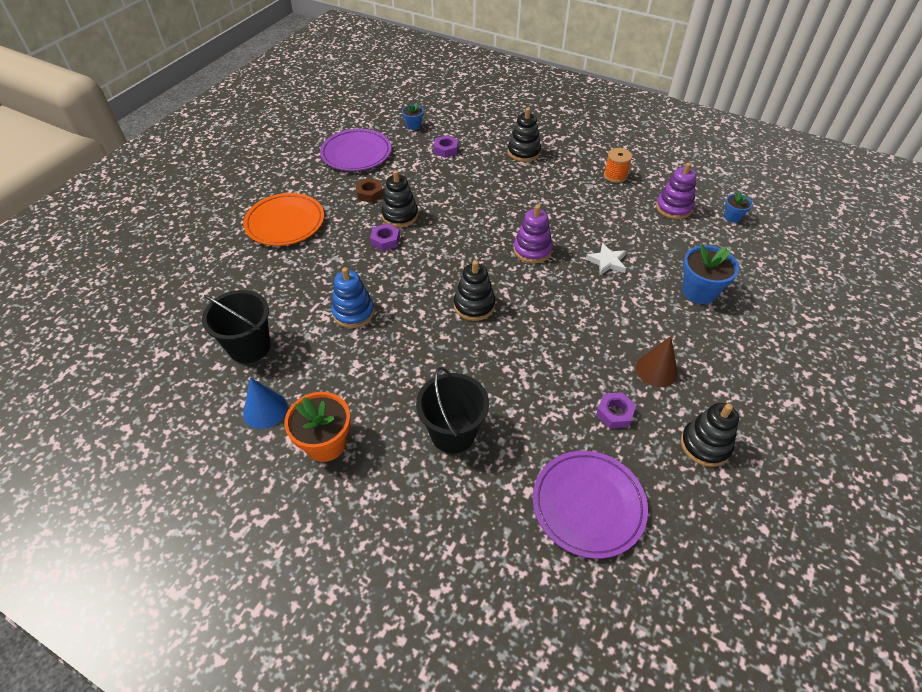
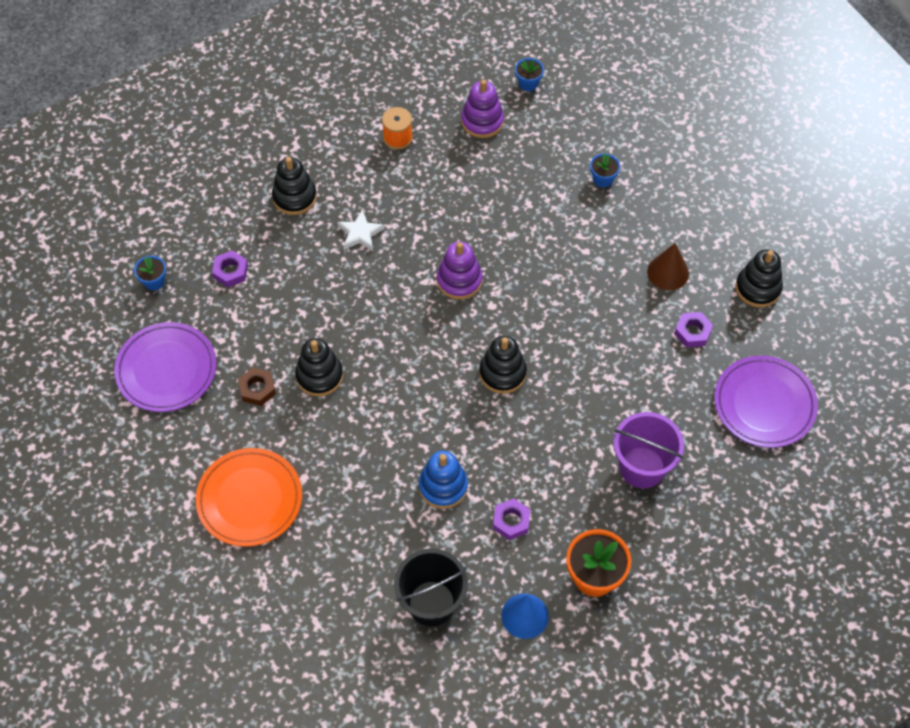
camera: 60 degrees left, 10 degrees up
purple nut [370,223,400,251] -> purple nut moved to [493,498,530,540]
black bucket [416,367,489,453] -> purple bucket [613,412,684,489]
white star [586,243,626,275] -> white star moved to [337,209,385,251]
blue flower pot [682,245,739,304] -> blue flower pot [590,154,620,188], size x0.55

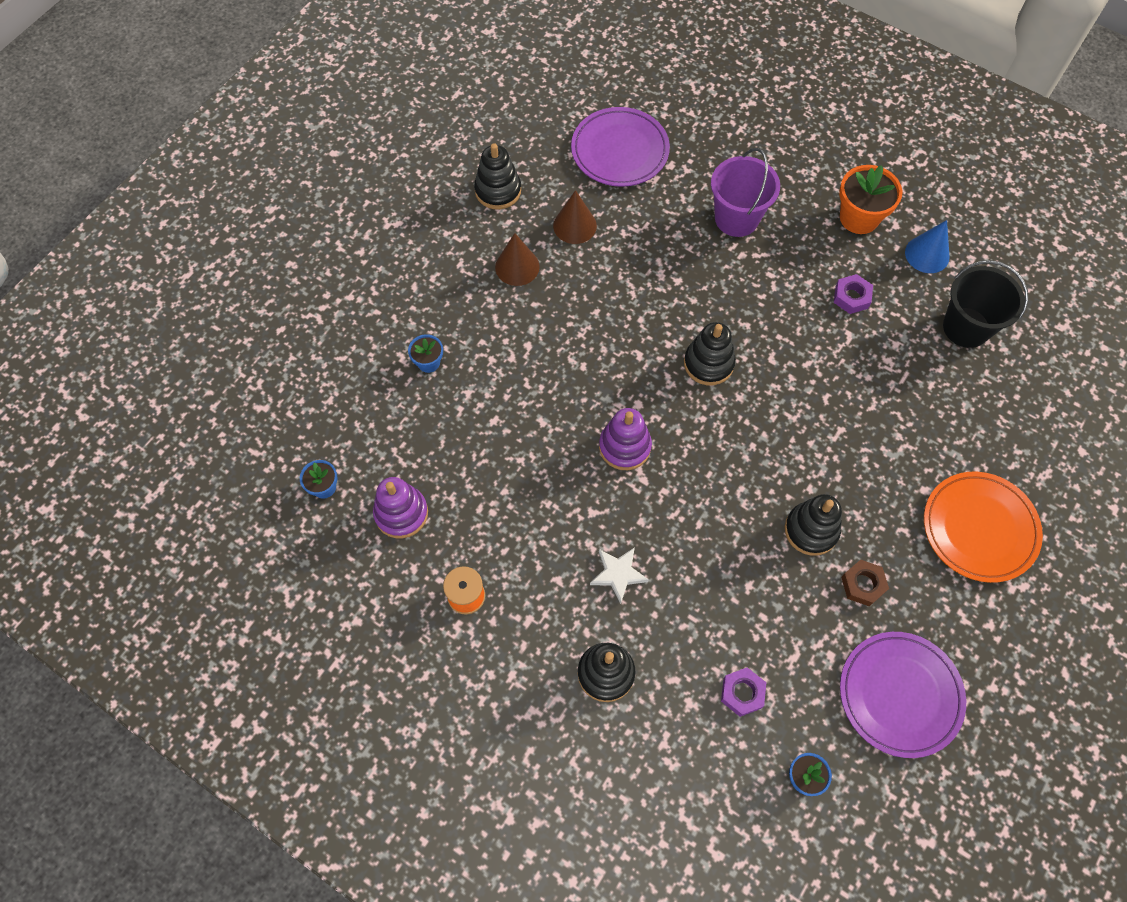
camera: 115 degrees left, 5 degrees up
blue stacking toy [419,451,468,509] -> none
purple nut [674,312,713,348] -> brown cone [553,190,597,244]

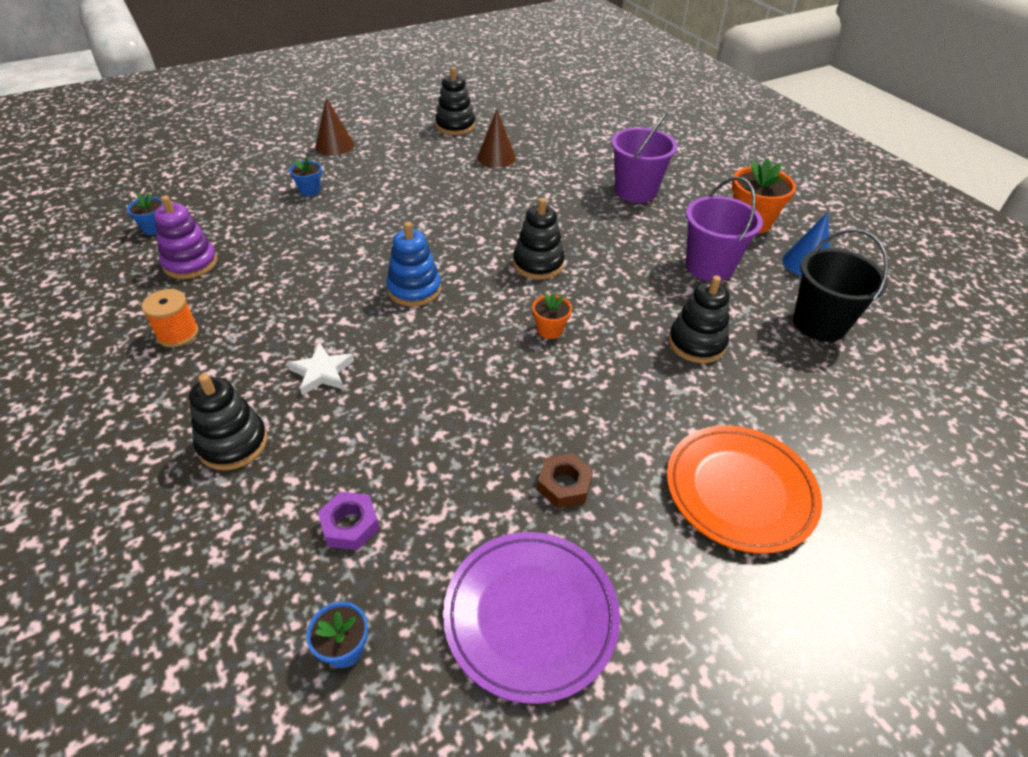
camera: 25 degrees right, 20 degrees down
brown cone [495,233,540,286] -> brown cone moved to [315,97,354,156]
purple plate [571,107,670,187] -> none
purple stacking toy [599,408,652,470] -> blue stacking toy [386,222,441,306]
black stacking toy [785,494,842,556] -> black stacking toy moved to [668,275,730,363]
purple nut [834,274,873,314] -> purple bucket [686,177,763,281]
none -> orange flower pot [532,293,572,339]

